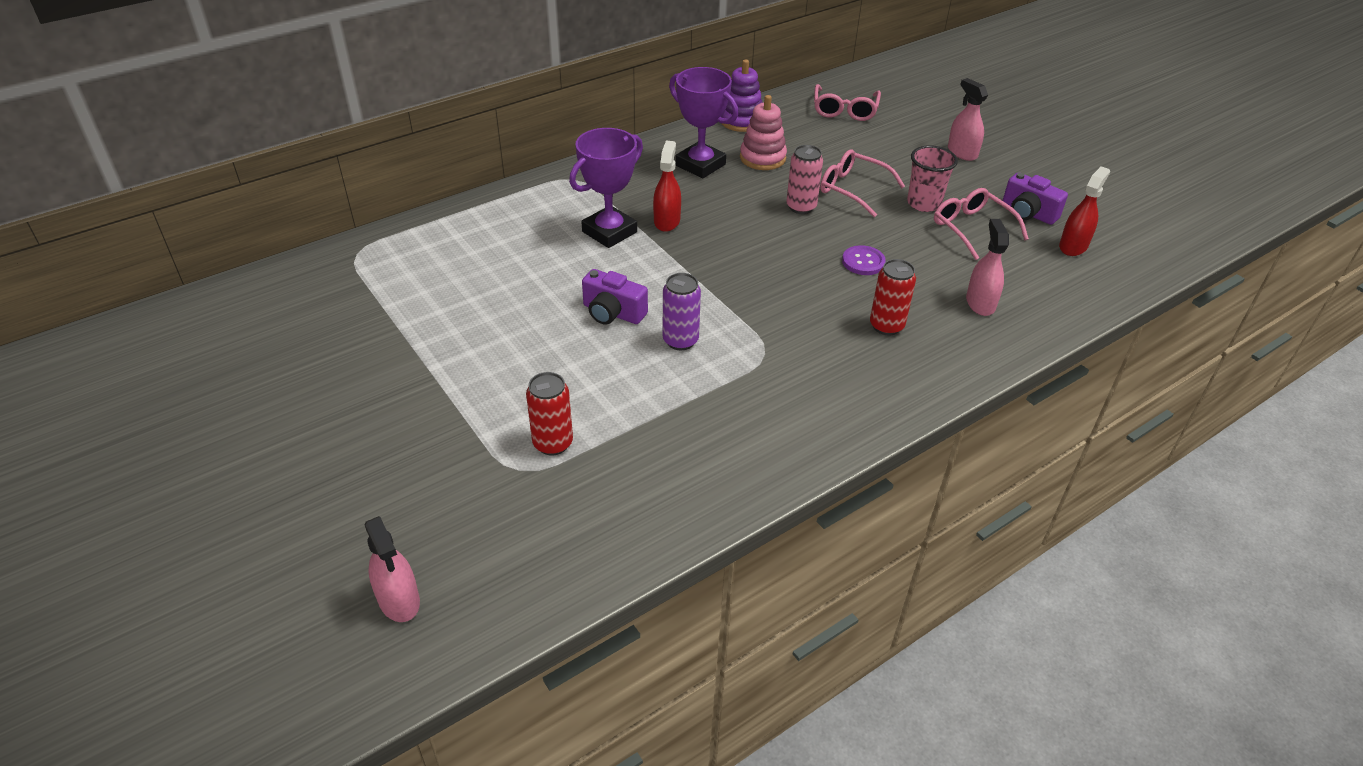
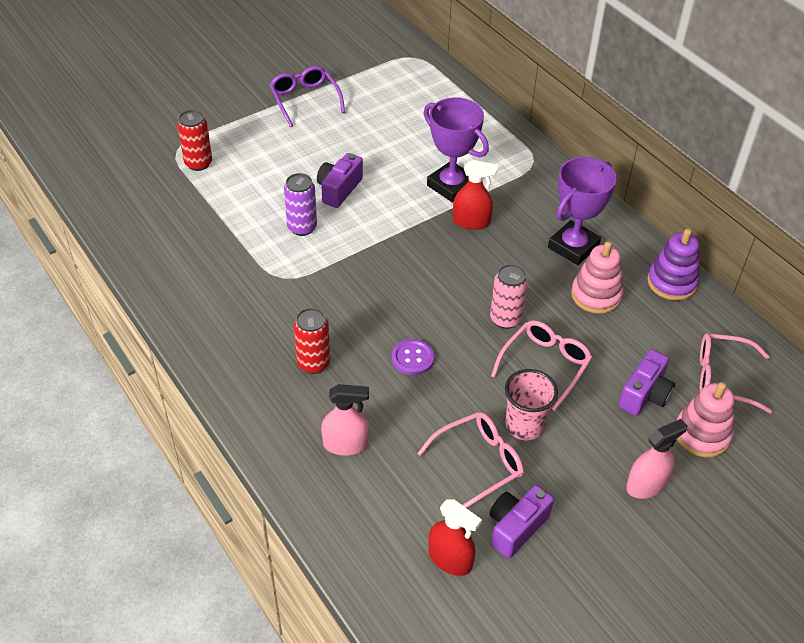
camera: 90 degrees right, 5 degrees up
pink spray bottle [364,516,420,622] -> none
none -> purple glasses [270,66,345,127]
none -> purple camera [618,349,675,416]
none -> pink stacking toy [677,382,734,457]

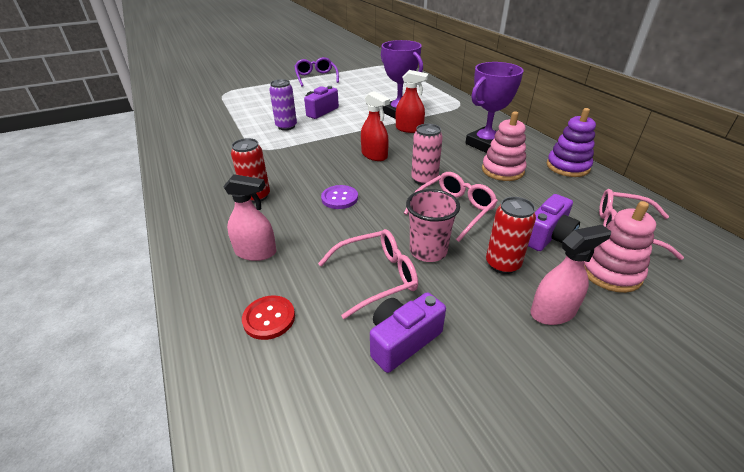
camera: 10 degrees right, 10 degrees down
red can [177,110,212,171] -> red can moved to [486,197,536,274]
red spray bottle [428,500,482,576] -> red spray bottle moved to [361,91,390,161]
none -> red button [242,296,295,340]

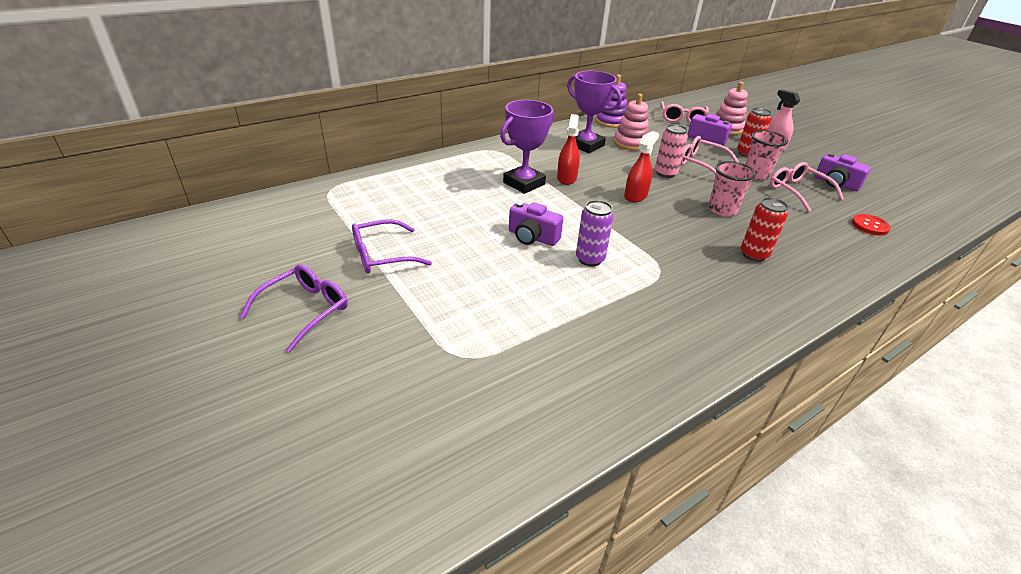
camera: 100 degrees left, 0 degrees up
pink spray bottle [223,174,277,261] -> none
purple button [321,185,358,209] -> pink cup [708,161,756,217]
none -> purple glasses [240,264,348,352]

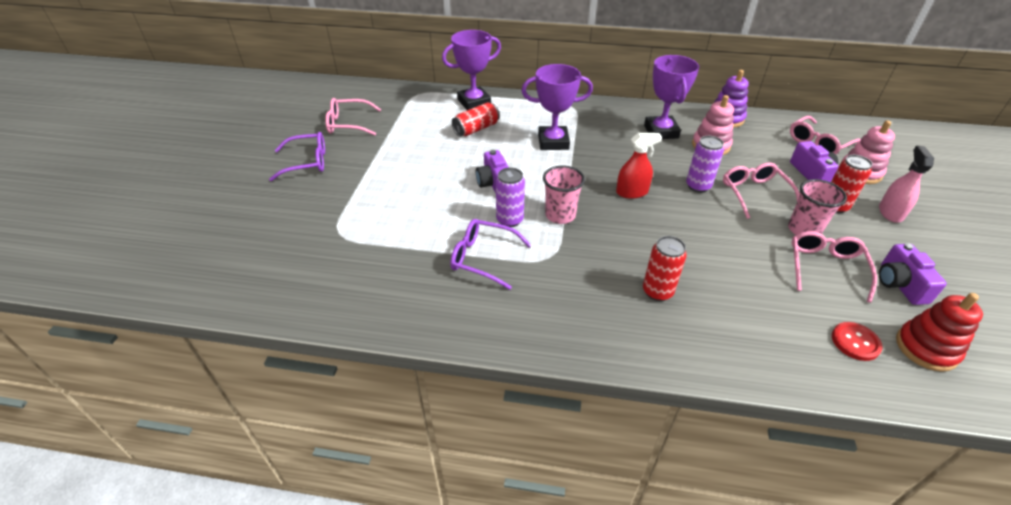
camera: 45 degrees right, 5 degrees up
purple glasses [352,219,432,274] -> purple glasses moved to [450,219,531,290]
red spray bottle [557,114,580,185] -> none
pink can [655,124,688,178] -> purple can [686,136,724,193]
pink cup [708,161,756,217] -> pink cup moved to [543,166,585,224]
none -> pink glasses [325,98,381,136]
none -> purple trophy [442,30,501,110]
none -> red can [452,102,500,137]
none -> red stacking toy [896,293,983,372]

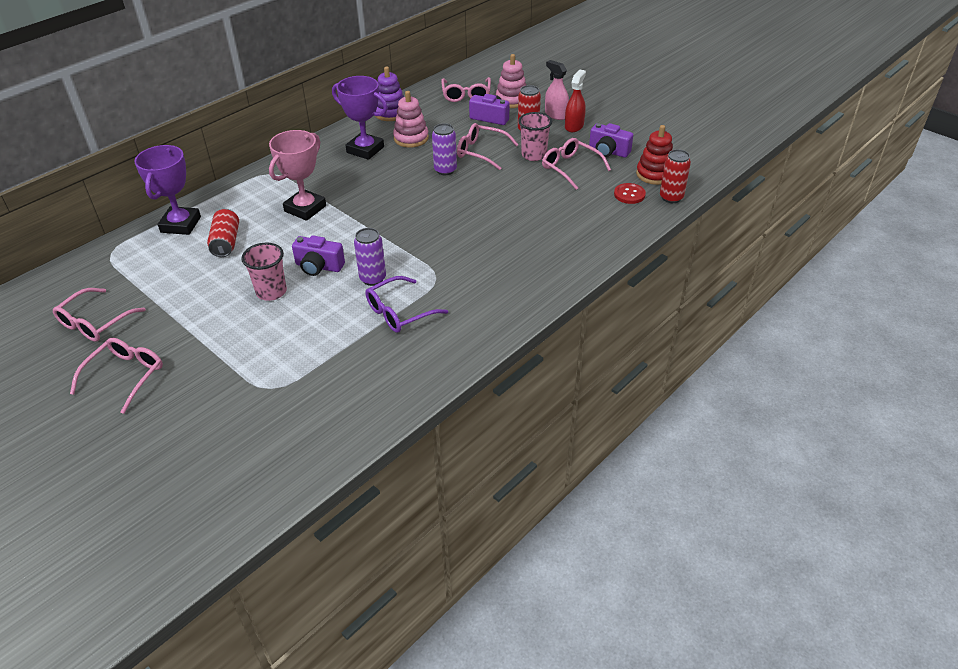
camera: 55 degrees left, 0 degrees up
purple glasses [269,132,325,181] -> pink glasses [70,338,163,414]
purple trophy [521,64,593,150] -> pink trophy [269,130,326,221]
pink cup [543,166,585,224] -> pink cup moved to [241,243,287,301]
red spray bottle [616,133,662,199] -> red spray bottle moved to [565,70,586,132]
red can [643,236,687,301] -> red can moved to [660,149,691,203]

